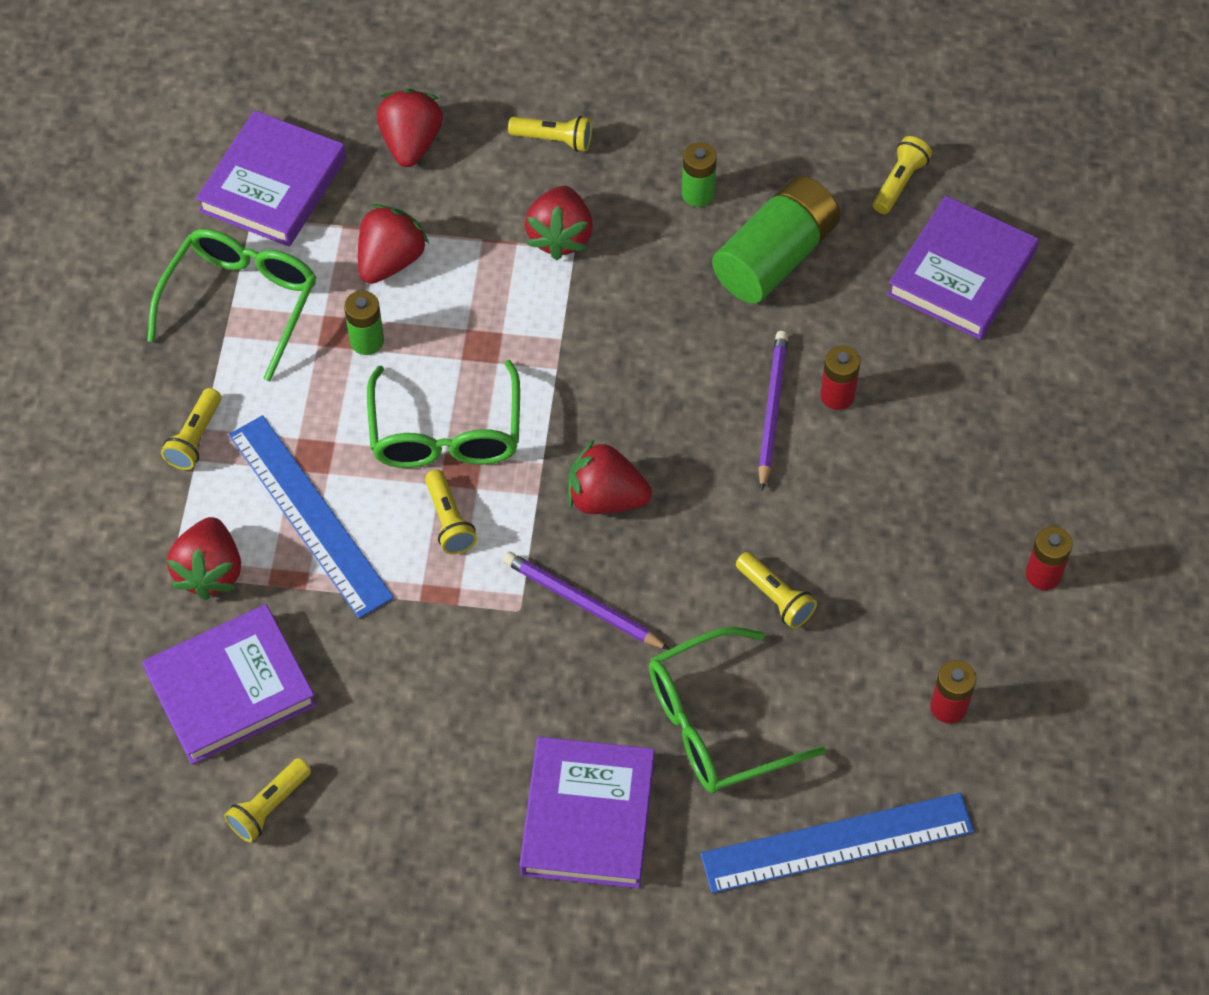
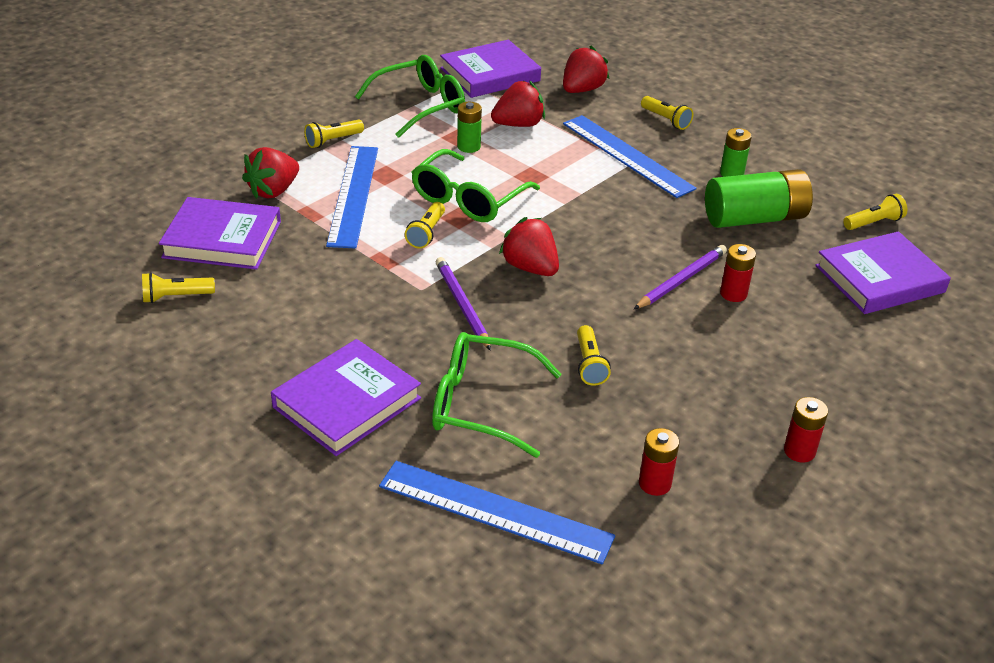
camera: 35 degrees right, 20 degrees down
red strawberry [525,186,593,260] -> blue ruler [563,115,697,198]

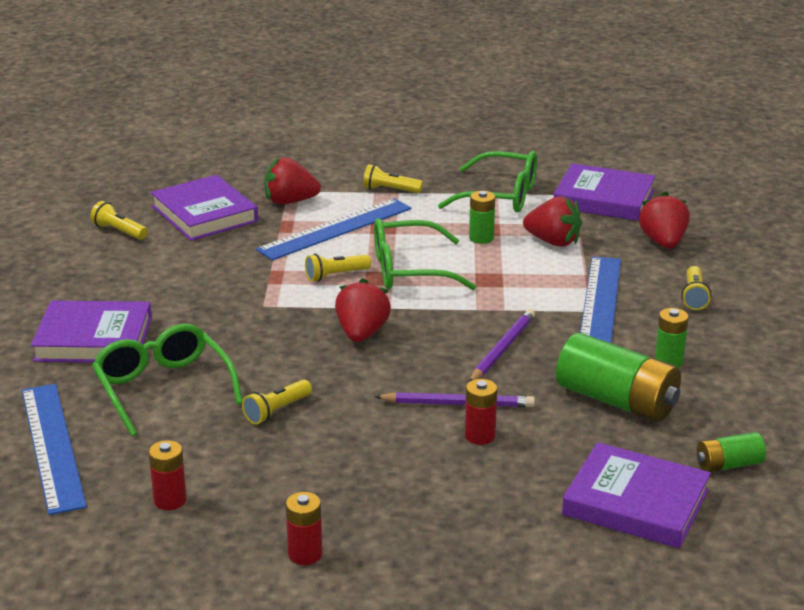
camera: 50 degrees right, 10 degrees down
purple pencil [436,257,491,351] -> purple pencil moved to [469,309,535,382]
red strawberry [563,46,609,93] -> red strawberry turned 90 degrees counterclockwise [639,192,689,249]
yellow flashlight [843,194,907,230] -> green battery [697,432,766,472]

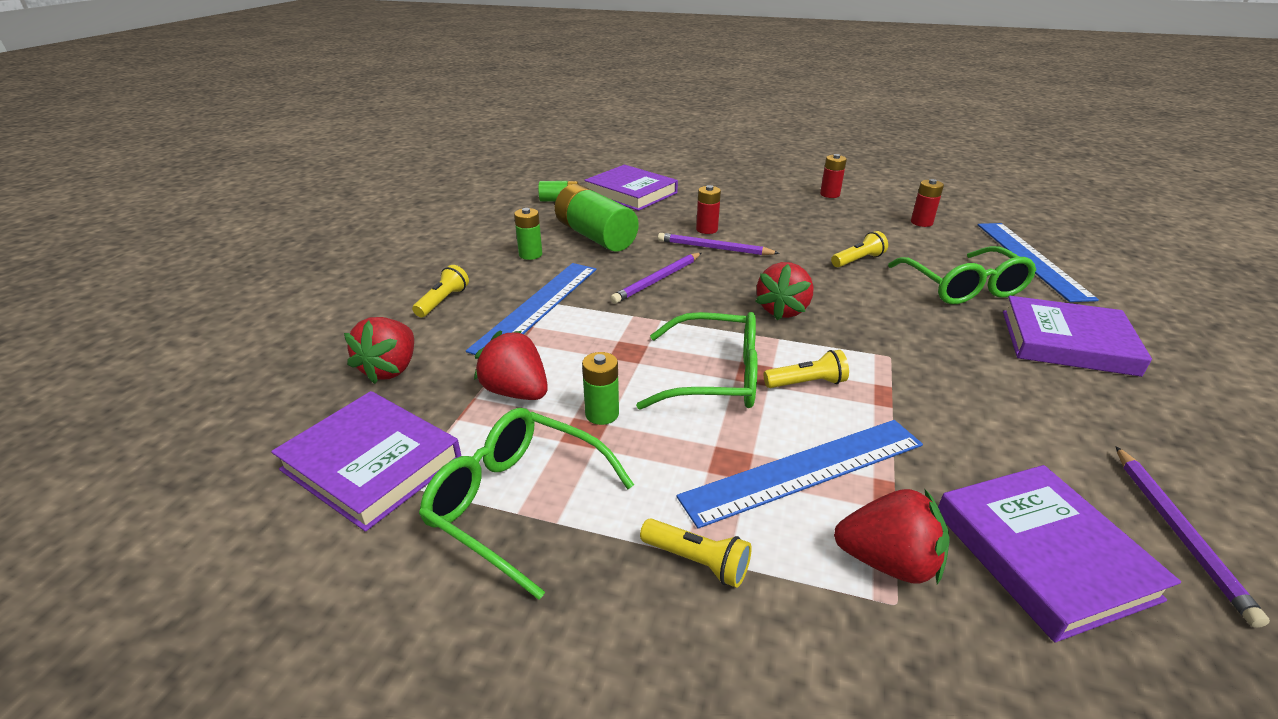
camera: 165 degrees left, 5 degrees up
yellow flashlight [90,201,148,240] -> purple pencil [1116,446,1270,628]

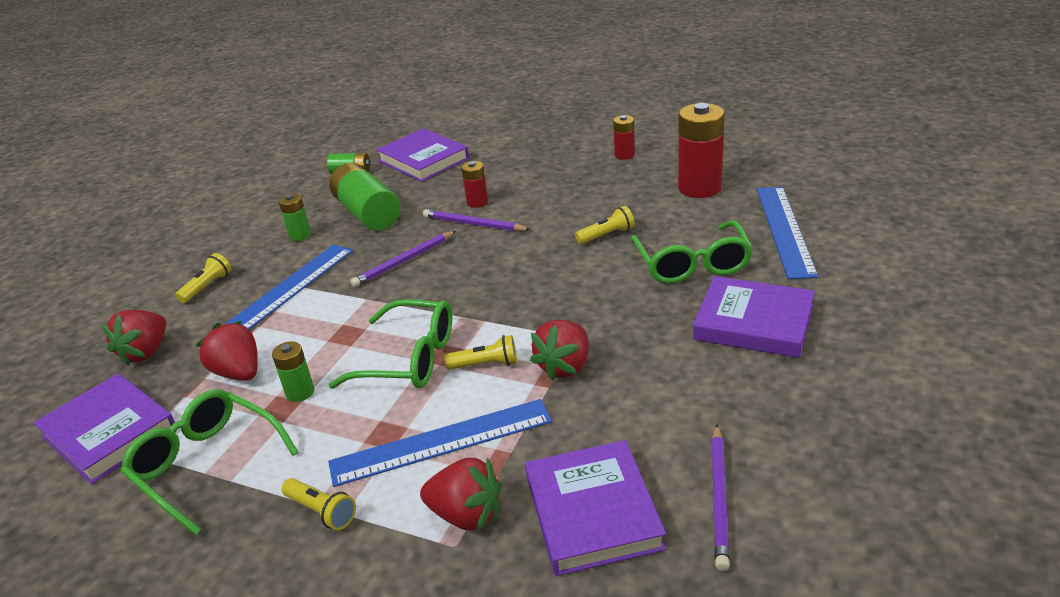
camera: 10 degrees right, 0 degrees up
red strawberry [755,262,814,320] -> red strawberry moved to [530,320,589,381]
red battery [911,179,944,227] -> red battery [678,103,725,198], size x1.94

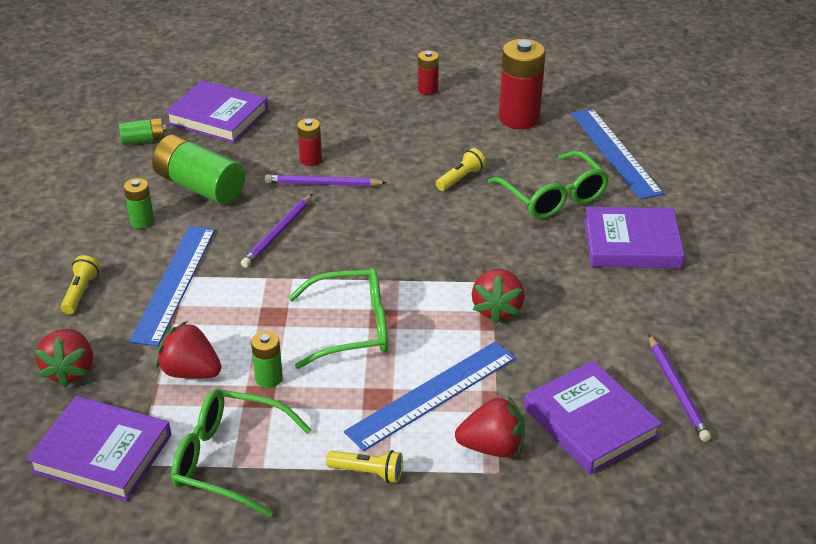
camera: 25 degrees left, 5 degrees up
yellow flashlight [444,335,517,370] -> none

